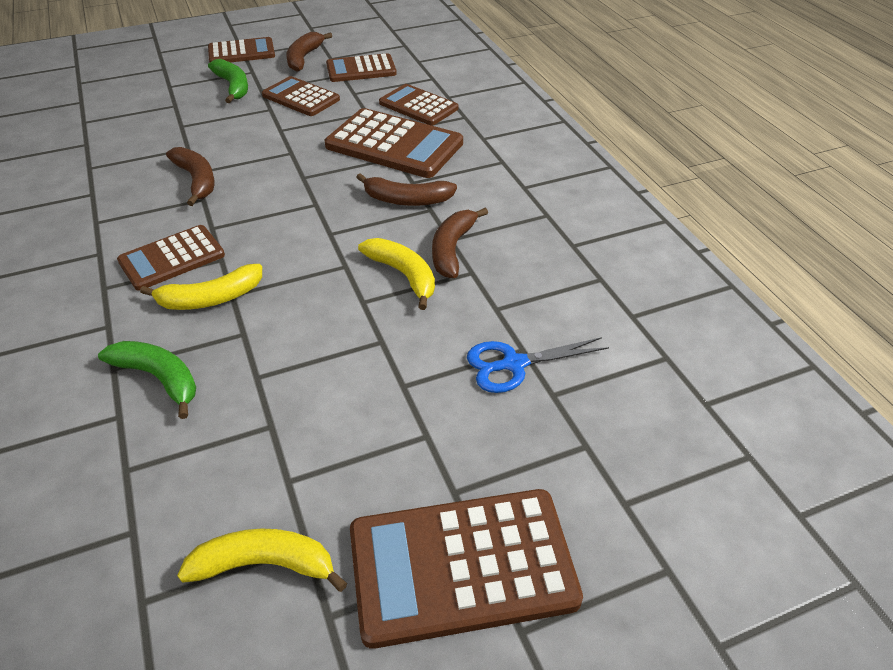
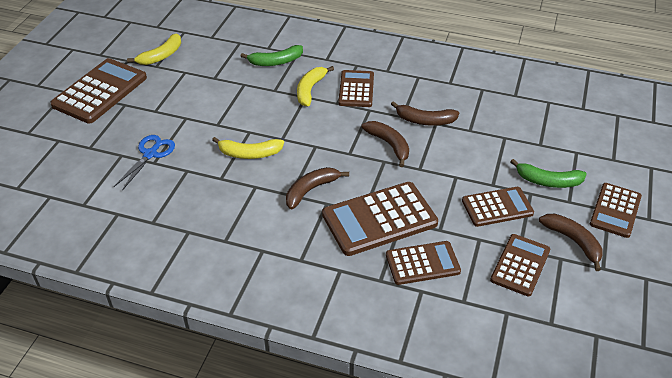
camera: 130 degrees right, 0 degrees up
brown banana [432,208,488,278] -> brown banana moved to [362,121,409,167]

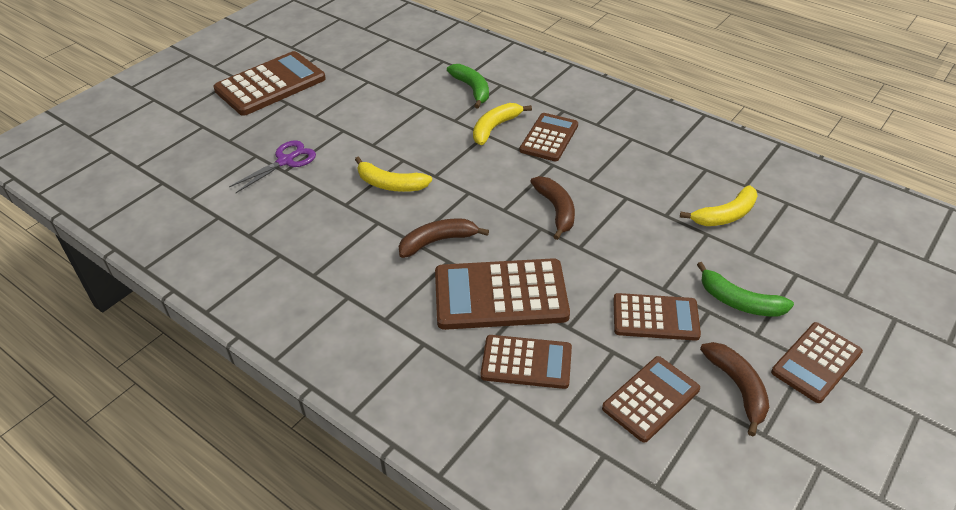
camera: 20 degrees right, 0 degrees up
blue scissors [114,135,175,191] -> purple scissors [229,140,316,193]
yellow banana [127,33,181,65] -> yellow banana moved to [680,185,758,226]
green banana [241,45,303,66] -> green banana turned 120 degrees counterclockwise [447,64,489,108]
brown banana [391,101,459,126] -> none

